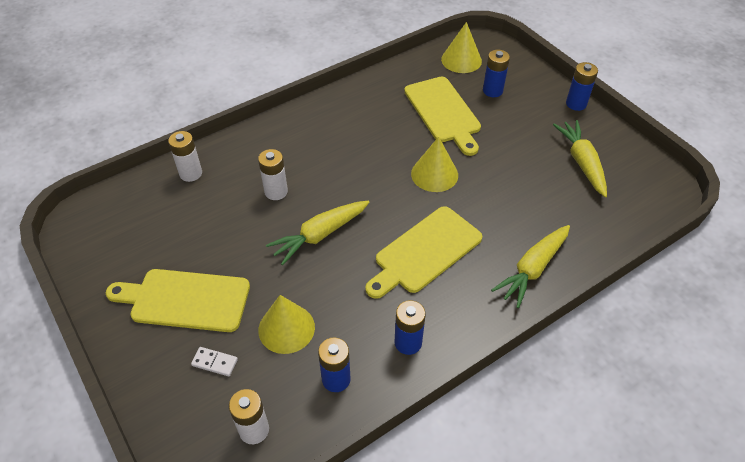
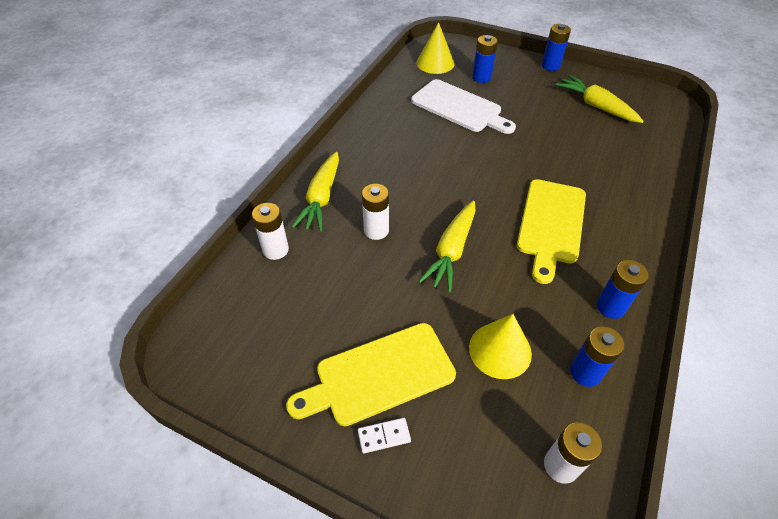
camera: 30 degrees left, 0 degrees up
white domino [191,347,238,376] -> white domino moved to [358,418,411,454]
yellow cutting board [404,77,481,156] -> white cutting board [411,79,516,134]
yellow cone [411,137,458,192] -> none
yellow carrot [491,225,570,308] -> yellow carrot moved to [292,152,339,232]

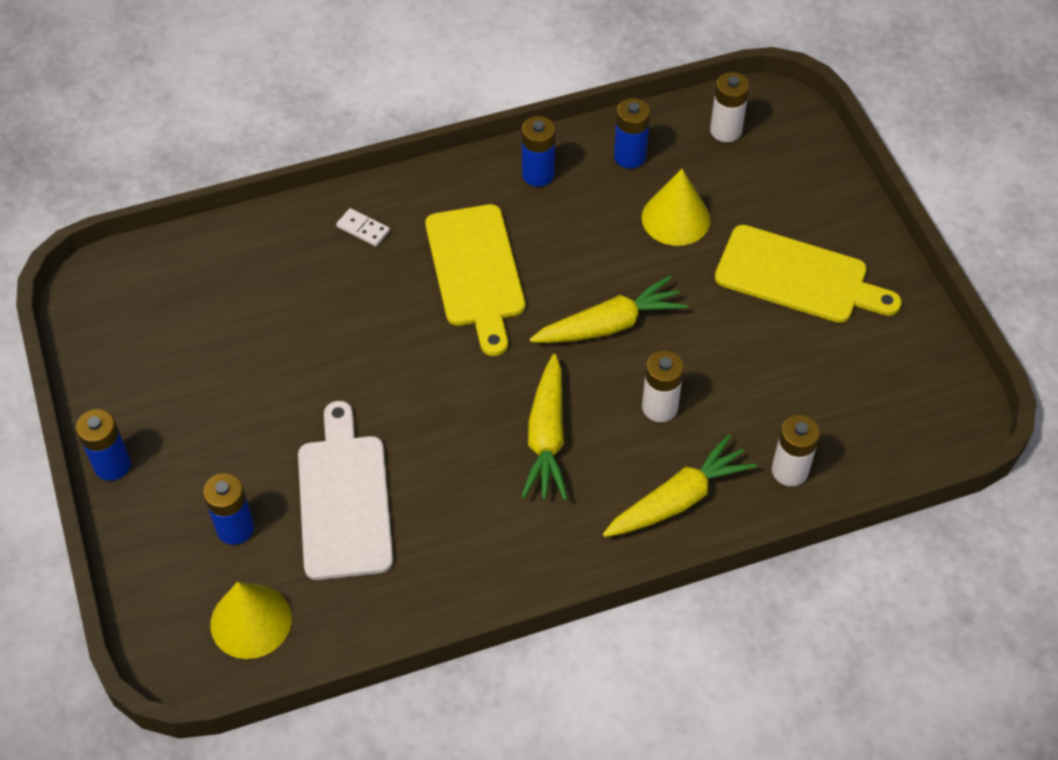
camera: 135 degrees left, 5 degrees up
white domino [358,418,411,454] -> white domino moved to [336,208,390,247]
yellow cutting board [517,179,586,284] -> yellow cutting board turned 105 degrees clockwise [425,204,525,356]
yellow carrot [555,75,644,123] -> yellow carrot moved to [521,354,568,500]

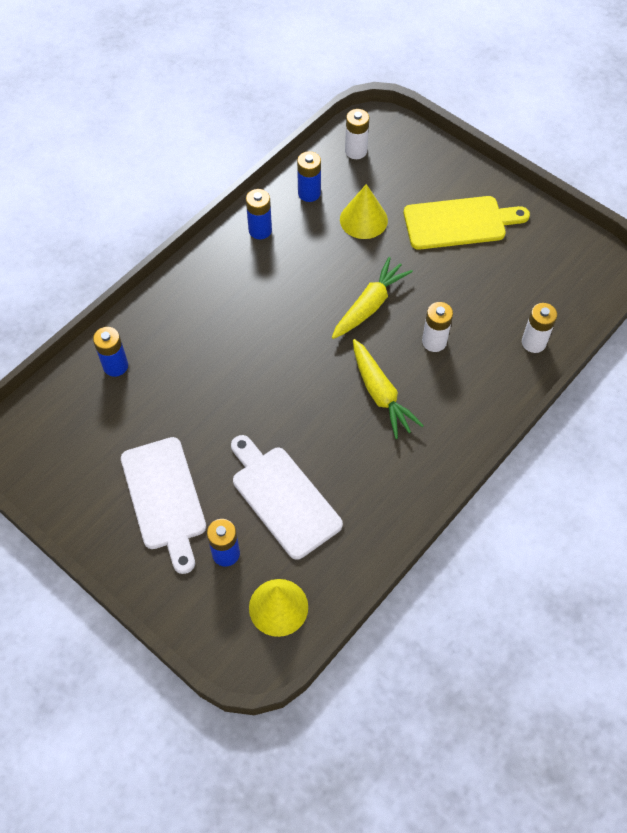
camera: 30 degrees left, 5 degrees up
blue battery [76,409,131,481] -> blue battery moved to [93,327,128,377]
white domino [336,208,390,247] -> none
yellow cutting board [425,204,525,356] -> none
yellow carrot [603,434,757,537] -> none
none -> white cutting board [121,437,206,574]

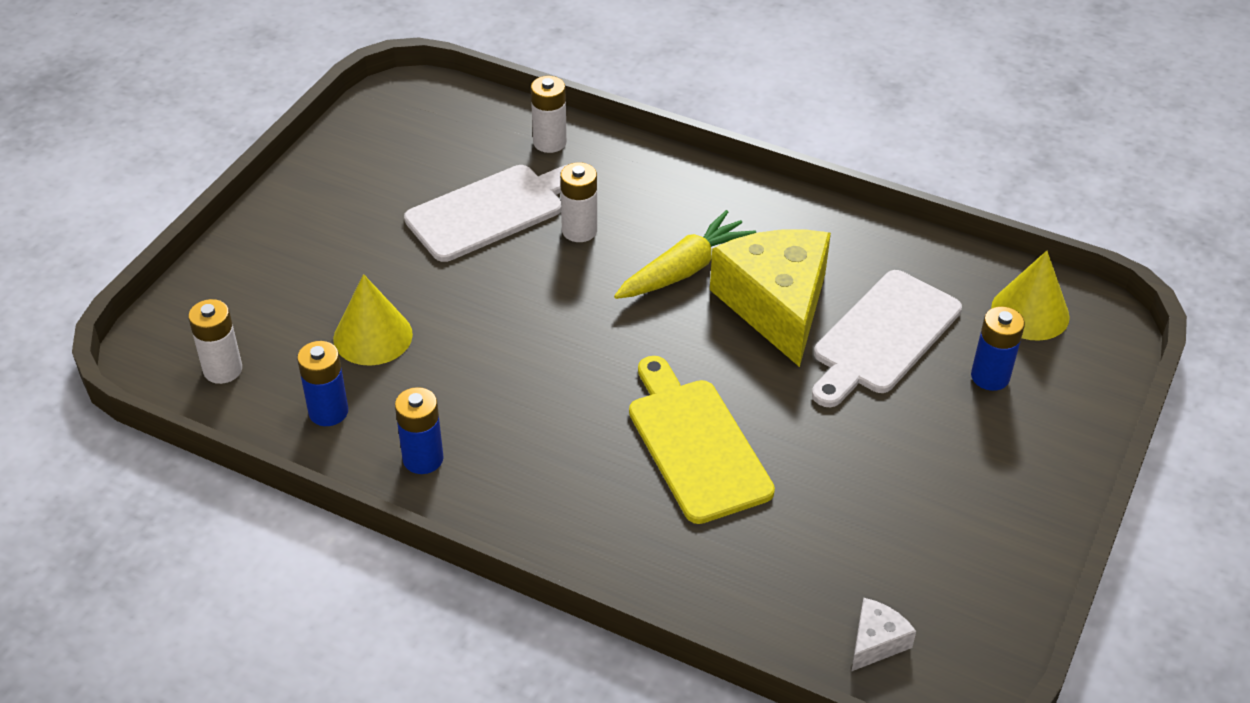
camera: 105 degrees left, 15 degrees down
blue battery [93,327,128,377] -> none
white cutting board [121,437,206,574] -> white cutting board moved to [404,165,567,262]
yellow carrot [332,257,413,339] -> none
yellow cutting board [404,196,530,250] -> yellow cutting board moved to [629,356,775,524]
none -> yellow cheese [710,229,831,367]
none -> white cheese [851,598,916,672]

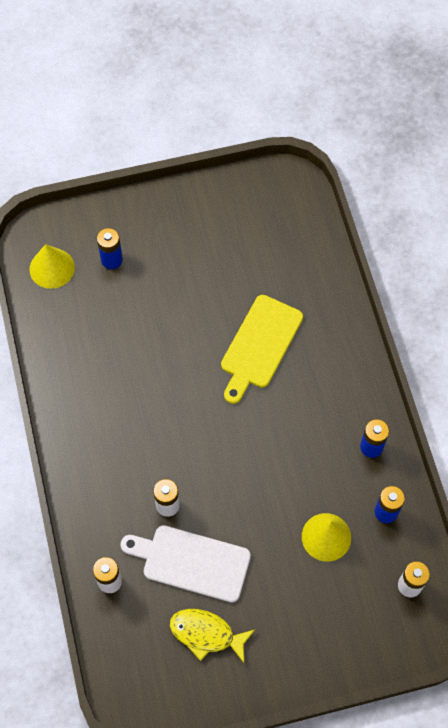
camera: 130 degrees left, 20 degrees up
yellow carrot [614,210,756,299] -> none
yellow cheese [710,229,831,367] -> none
white cutting board [812,270,962,407] -> none
white cheese [851,598,916,672] -> none
none -> yellow fish [170,609,255,663]

